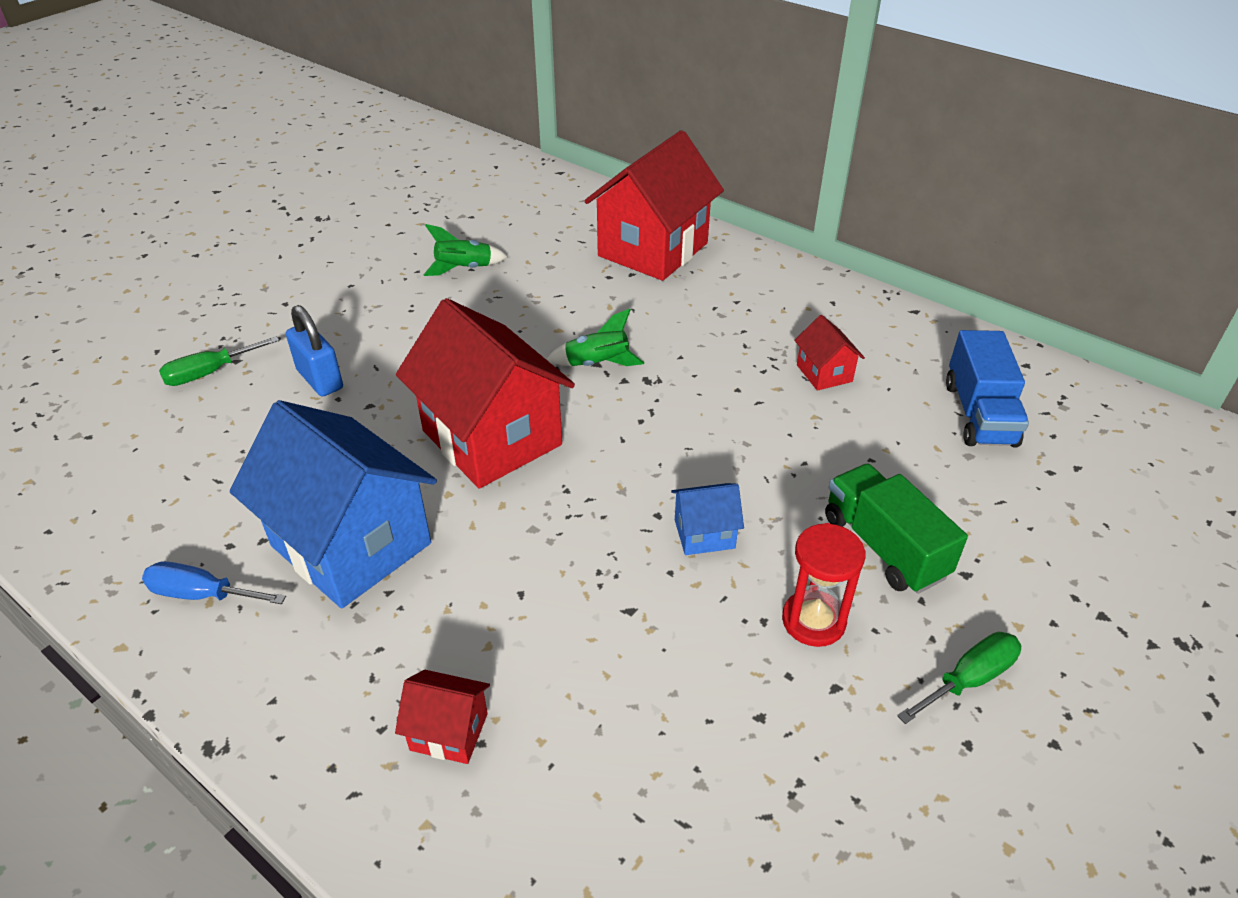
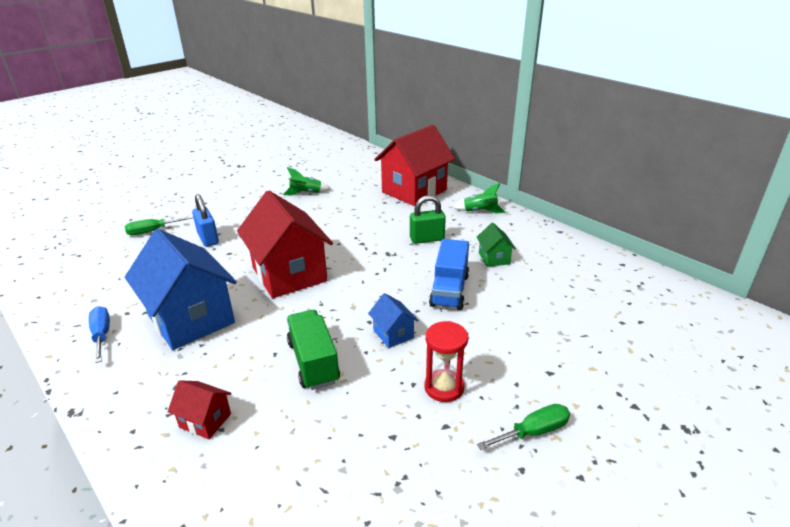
camera: 10 degrees right, 10 degrees down
blue screwdriver [142,561,286,604] -> blue screwdriver turned 45 degrees clockwise [89,306,110,363]
green rocket [546,309,644,366] -> green rocket moved to [453,183,505,214]
blue house [671,483,744,555] -> blue house turned 60 degrees clockwise [368,293,419,348]
red house [794,315,865,391] -> green house [477,223,516,267]
green truck [825,464,968,594] -> green truck moved to [287,310,340,390]
blue truck [946,330,1029,447] -> blue truck moved to [429,239,469,310]
none -> green padlock [410,195,446,244]

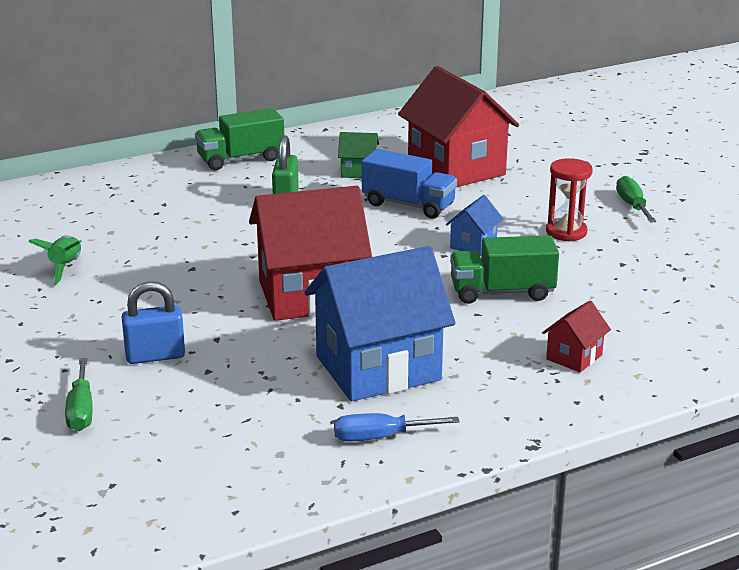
camera: 75 degrees left, 5 degrees down
blue house [368,293,419,348] -> blue house turned 45 degrees counterclockwise [446,195,503,256]
red house [374,125,455,206] -> red house moved to [398,66,519,188]
green rocket [453,183,505,214] -> green truck [195,108,284,170]

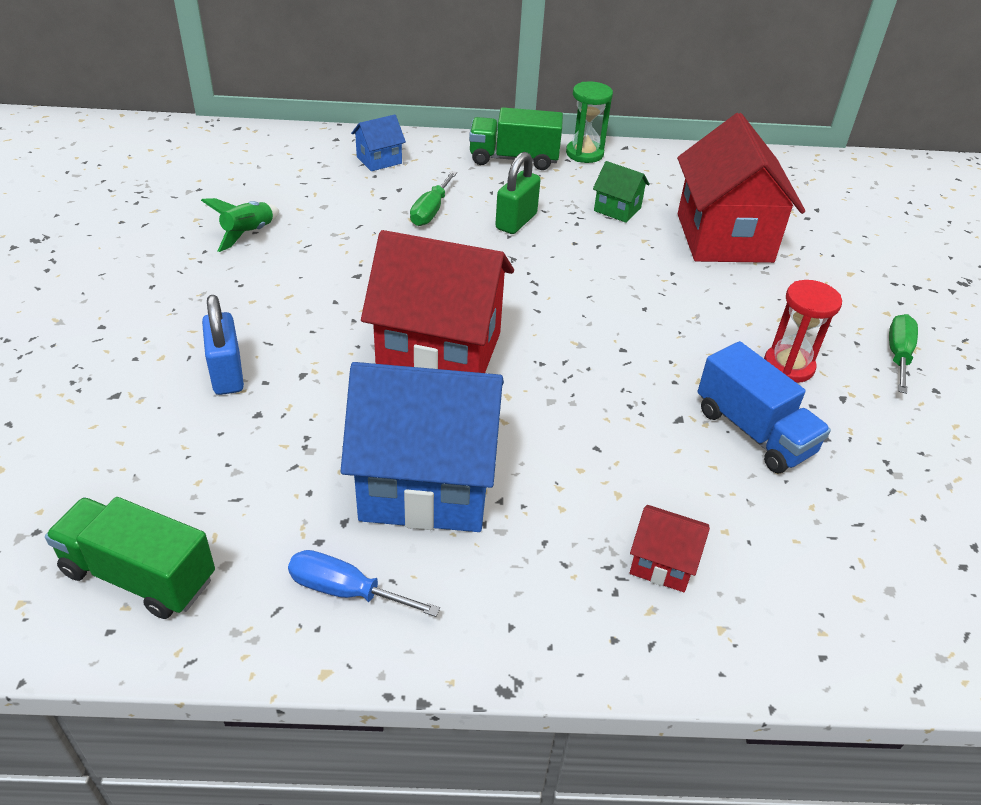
camera: 25 degrees right, 15 degrees up
green screwdriver [65,358,93,431] -> green screwdriver moved to [410,171,457,226]
blue padlock [122,281,185,364] -> blue padlock turned 60 degrees clockwise [202,295,244,395]
blue truck [362,149,457,219] -> blue truck moved to [698,341,831,473]
blue house [446,195,503,256] -> blue house moved to [351,115,406,171]
green truck [450,235,559,304] -> green truck moved to [45,497,215,619]
red house [542,301,611,372] -> red house turned 45 degrees clockwise [630,505,710,592]
none -> green hourglass [566,82,613,163]

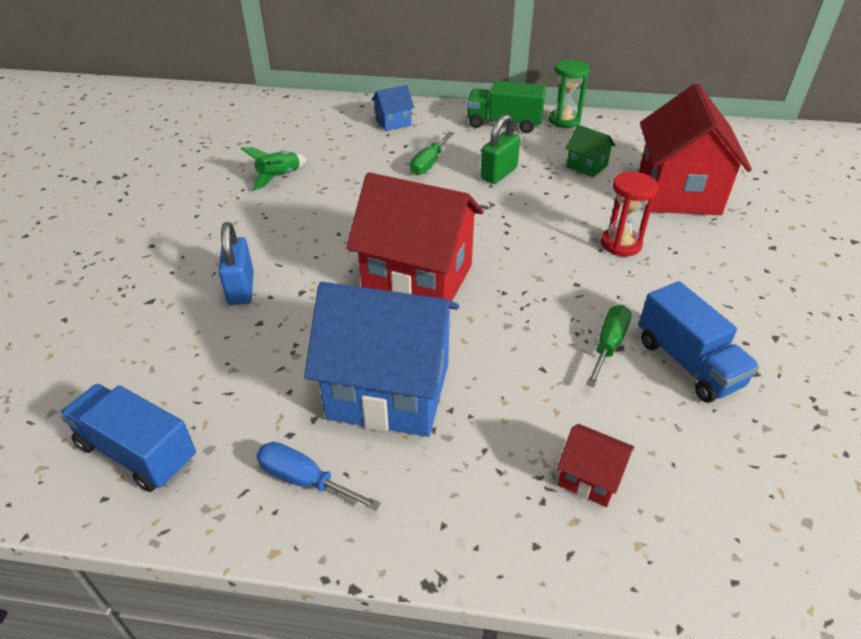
camera: 10 degrees right, 0 degrees up
green truck [45,497,215,619] -> blue truck [60,384,196,492]
red hourglass [764,280,842,383] -> red hourglass moved to [601,172,659,257]
green screwdriver [889,314,918,394] -> green screwdriver moved to [586,305,632,387]

